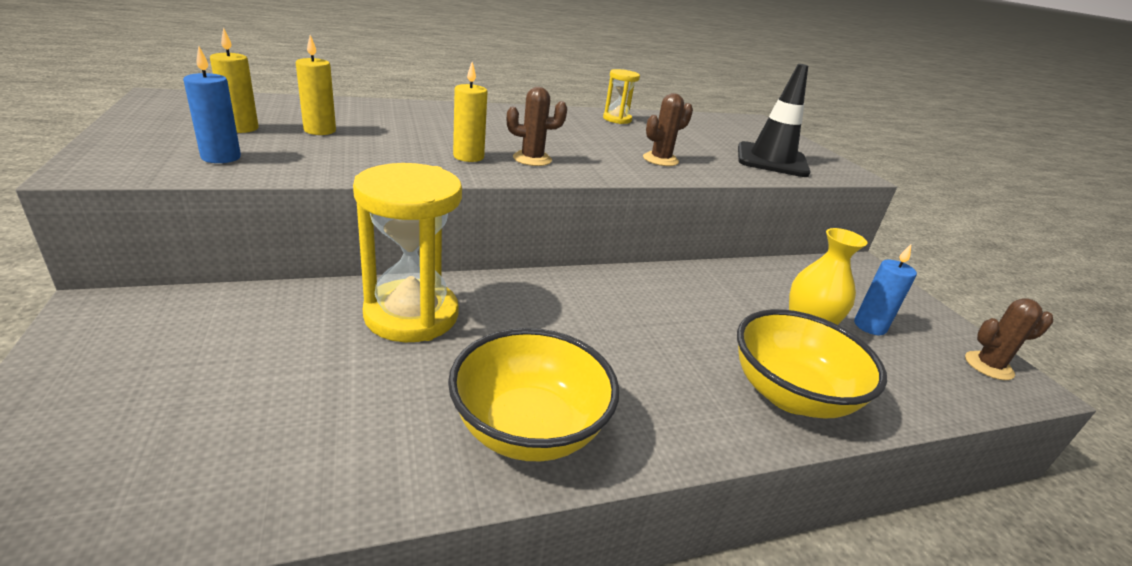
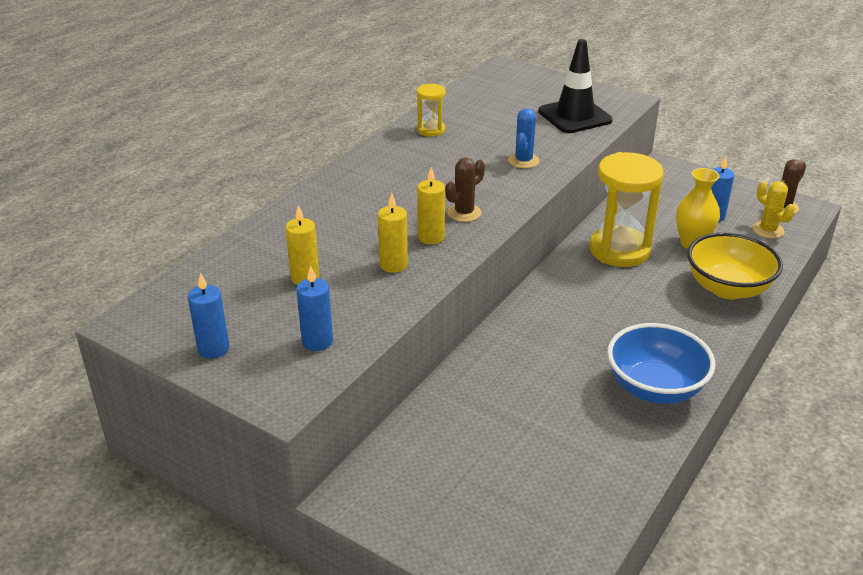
camera: 35 degrees left, 5 degrees up
yellow candle [210,27,259,133] -> yellow candle moved to [378,193,408,273]
yellow hourglass [353,163,462,342] -> yellow hourglass moved to [589,152,664,267]
yellow bowl [448,328,619,461] -> blue bowl [607,323,715,404]
brown cactus [643,93,693,166] -> blue cactus [508,108,540,168]
none -> blue candle [188,273,229,359]
none -> yellow cactus [753,181,795,239]

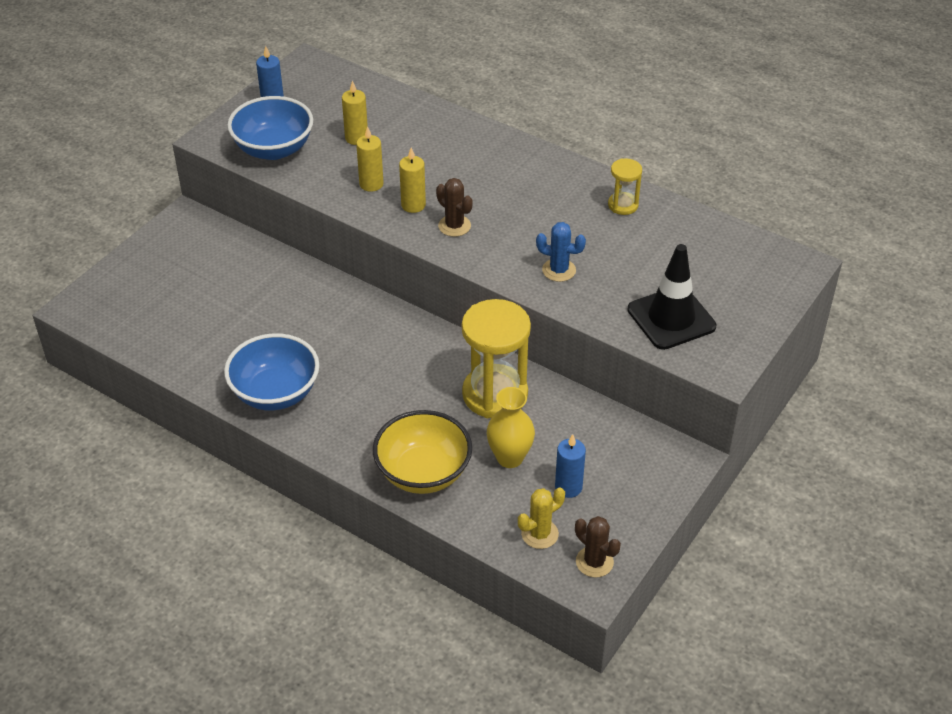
camera: 90 degrees right, 10 degrees up
blue candle [296,266,333,351] -> blue bowl [227,96,313,160]

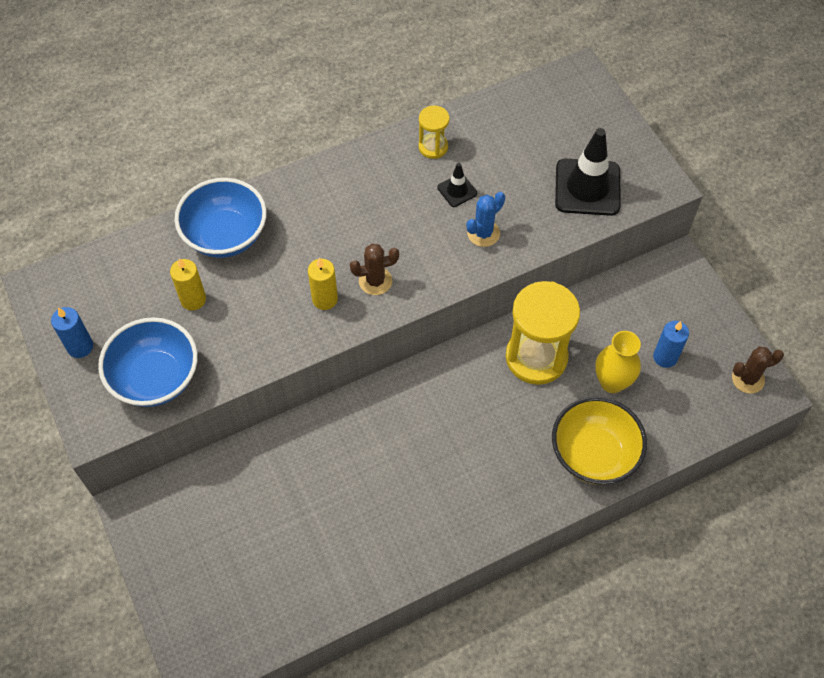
camera: 60 degrees left, 15 degrees up
blue bowl [224,333,319,411] -> blue bowl moved to [174,178,267,258]
yellow candle [356,126,384,192] -> none
yellow cactus [518,488,565,549] -> none
none -> black traffic cone [437,163,477,207]

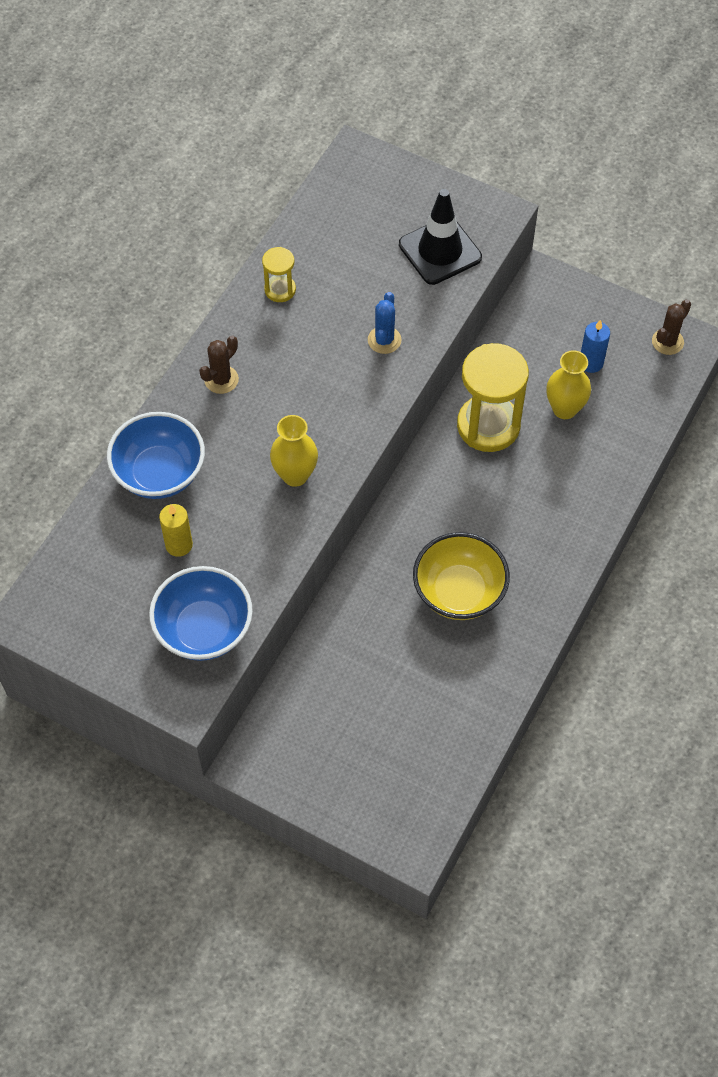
camera: 35 degrees left, 0 degrees up
blue candle [51,307,93,358] -> none
yellow candle [308,258,338,310] -> yellow vase [270,415,318,487]
brown cactus [350,244,399,295] -> brown cactus moved to [199,336,239,394]
black traffic cone [437,163,477,207] -> none
yellow bowl [552,397,647,485] -> yellow bowl moved to [413,532,510,620]

